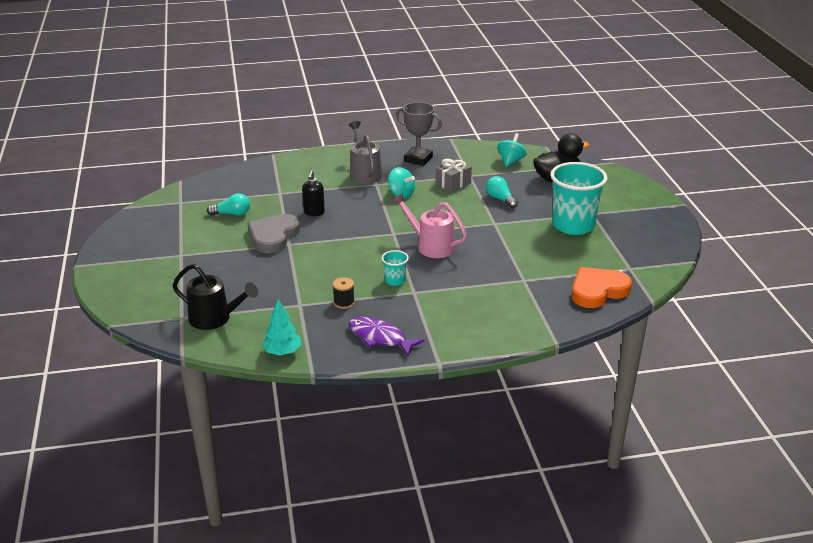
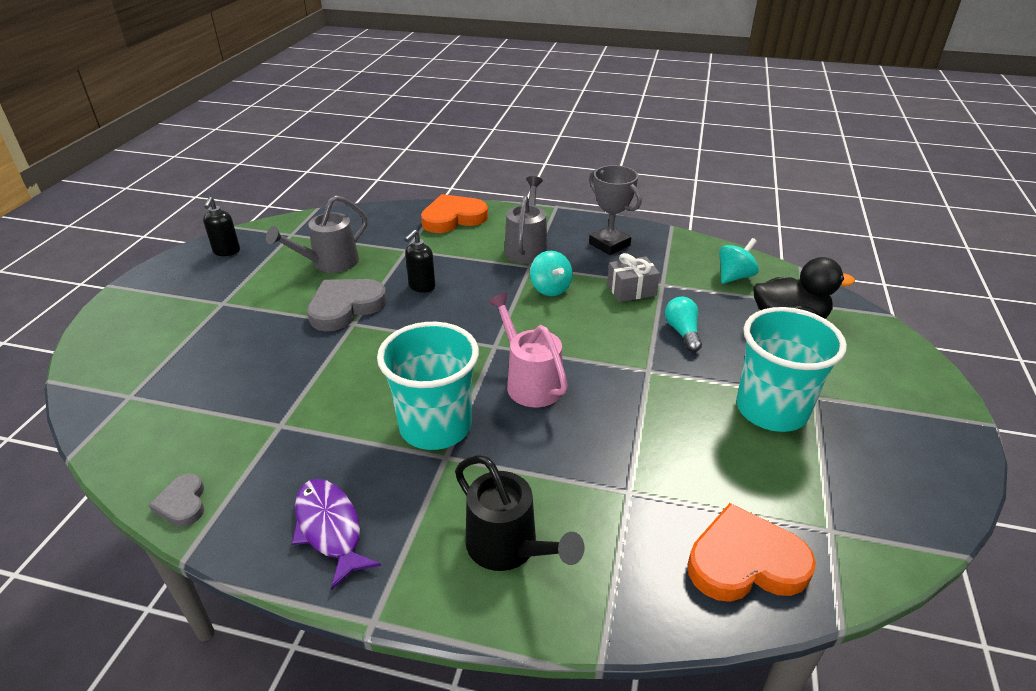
camera: 25 degrees right, 5 degrees up
black watering can [172,264,258,330] -> black watering can moved to [455,455,585,571]
turquoise light bulb [207,193,250,216] -> grey watering can [266,195,367,273]
turquoise tree [262,299,301,355] -> grey heart [149,473,204,527]
black spool [333,277,355,309] -> none
turquoise cup [382,250,409,286] -> turquoise cup [377,322,479,450], size x2.23
none -> black soap dispenser [203,197,240,256]
none -> orange heart [421,194,488,233]

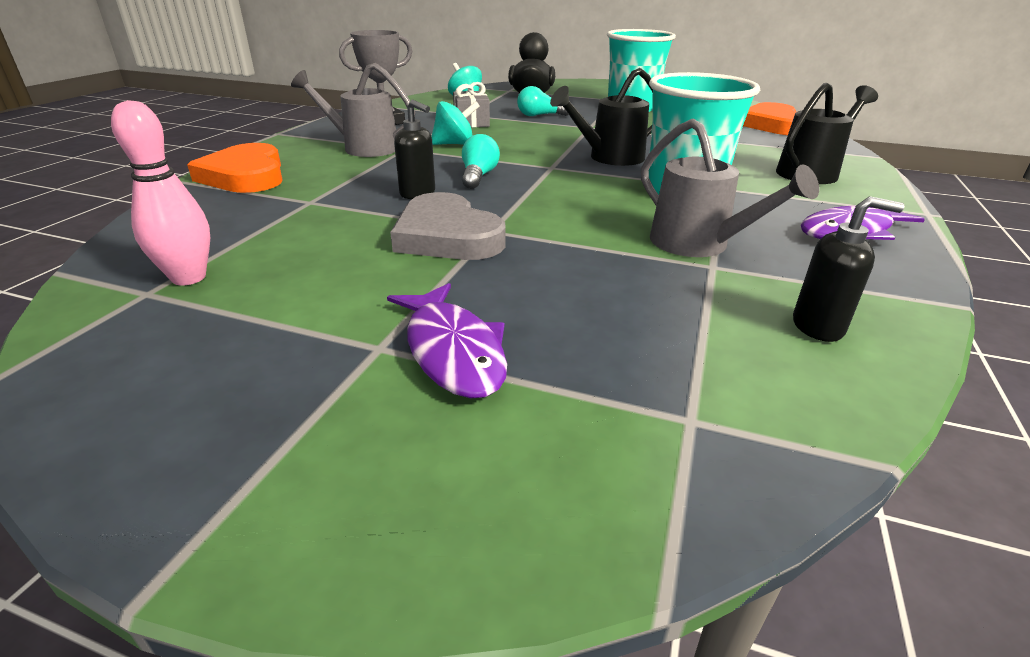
camera: 85 degrees left, 5 degrees down
grey heart [149,473,204,527] -> none
black soap dispenser [203,197,240,256] -> black soap dispenser moved to [793,196,905,342]
grey watering can [266,195,367,273] -> grey watering can moved to [641,118,819,257]
pink watering can [488,293,568,407] -> black watering can [550,68,653,166]
none -> pink bowling pin [111,100,210,286]
none -> purple fish [387,283,507,398]
none -> turquoise light bulb [462,134,500,189]

